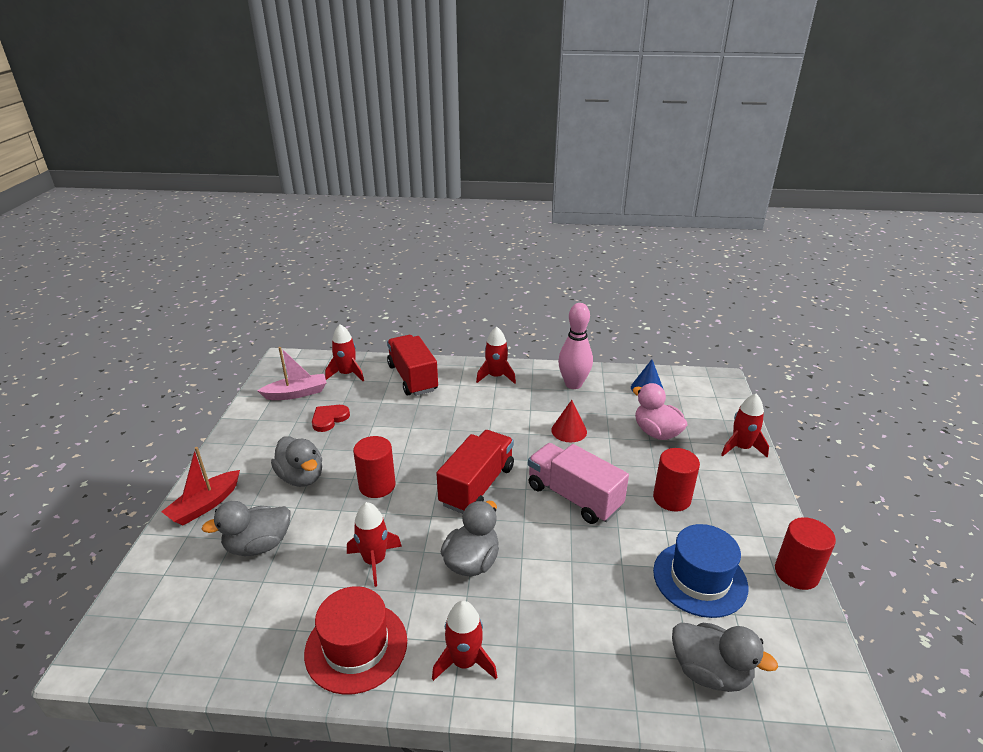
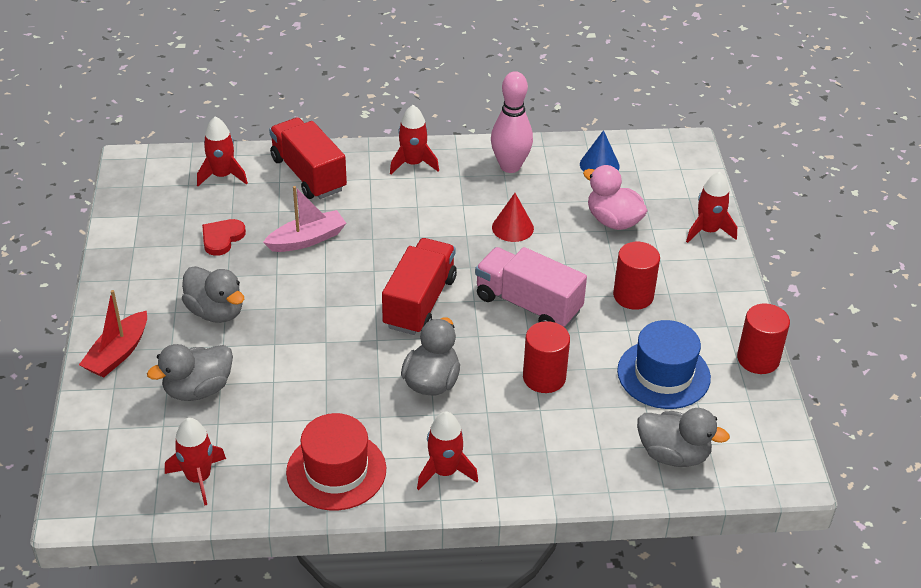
camera: 10 degrees left, 10 degrees up
pink boat [258,347,327,400] -> pink boat moved to [263,186,346,252]
red rocket [347,502,402,587] -> red rocket moved to [165,418,226,506]
red cylinder [353,436,396,498] -> red cylinder moved to [523,321,570,393]

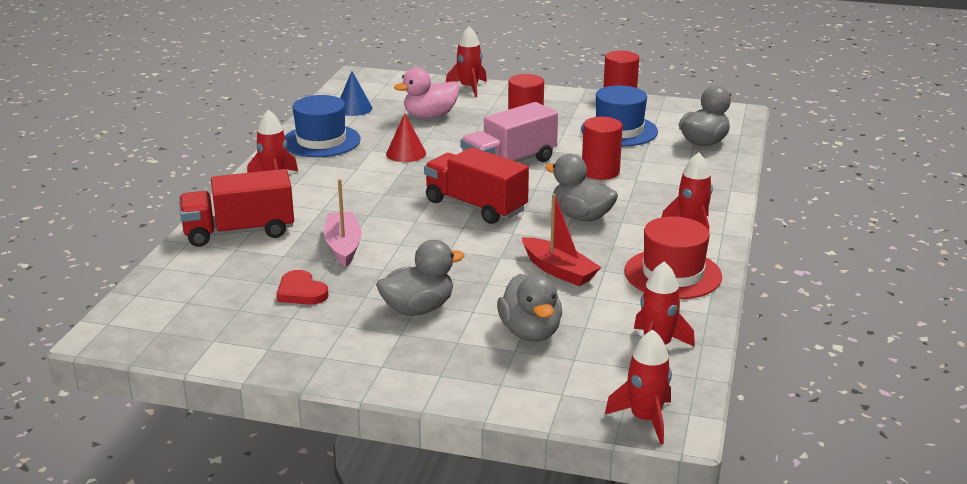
camera: 70 degrees left, 15 degrees down
red boat [79,290,147,378] -> red boat moved to [522,194,601,286]
red rocket [197,116,248,186] -> red rocket moved to [604,330,672,445]
pink bowling pin [491,71,533,173] -> blue hat [285,95,361,157]

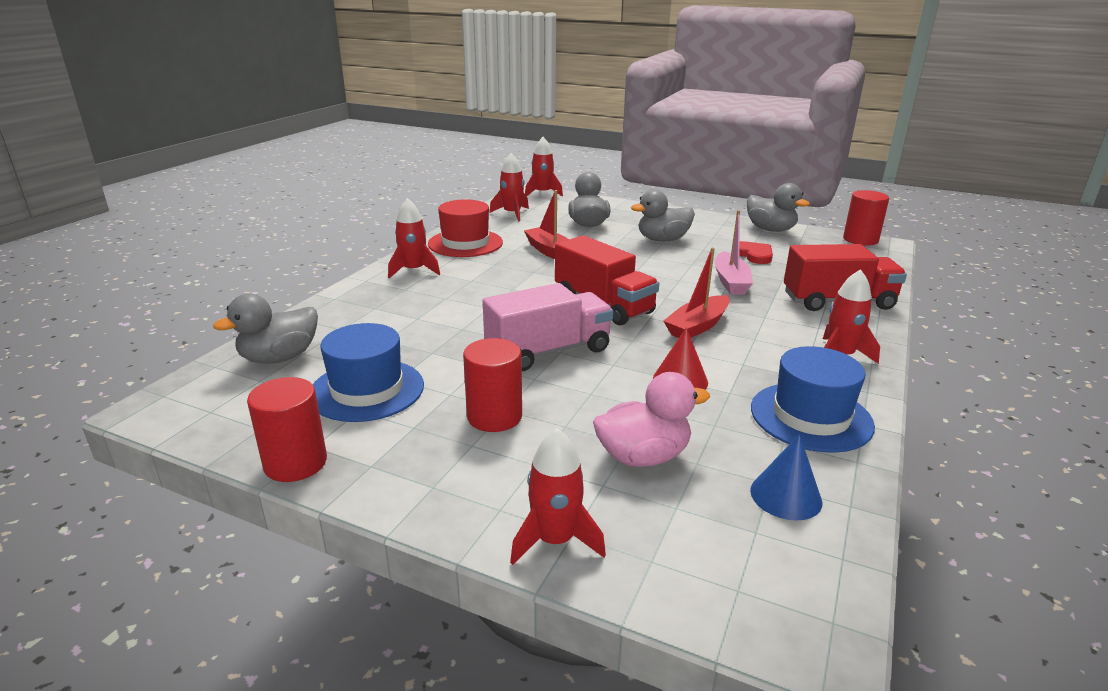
camera: 170 degrees left, 0 degrees up
grey duck [545,154,618,221] -> grey duck moved to [747,183,810,232]
red cylinder [582,117,623,180] -> red cylinder moved to [843,190,889,246]
none -> red boat [663,247,730,338]

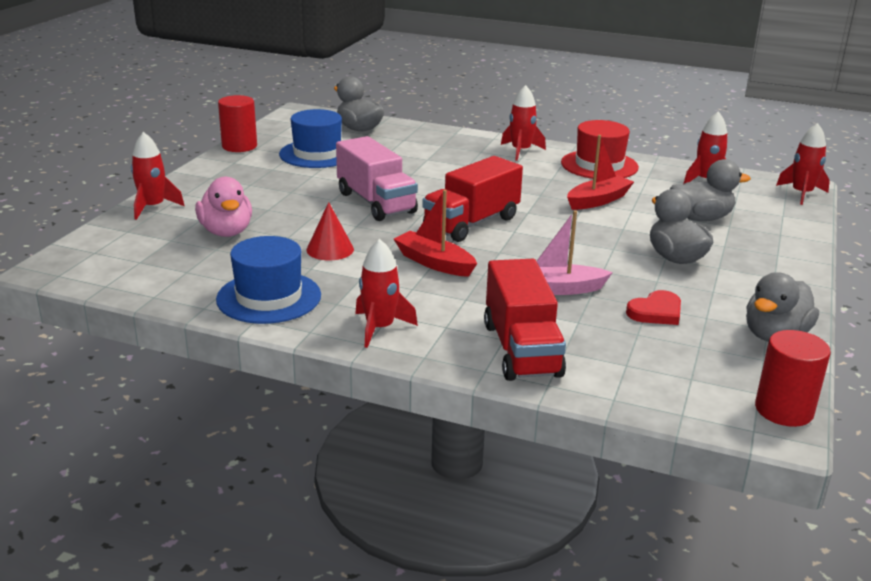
camera: 85 degrees right, 0 degrees up
red cylinder [463,338,522,432] -> none
blue cone [750,434,822,521] -> none

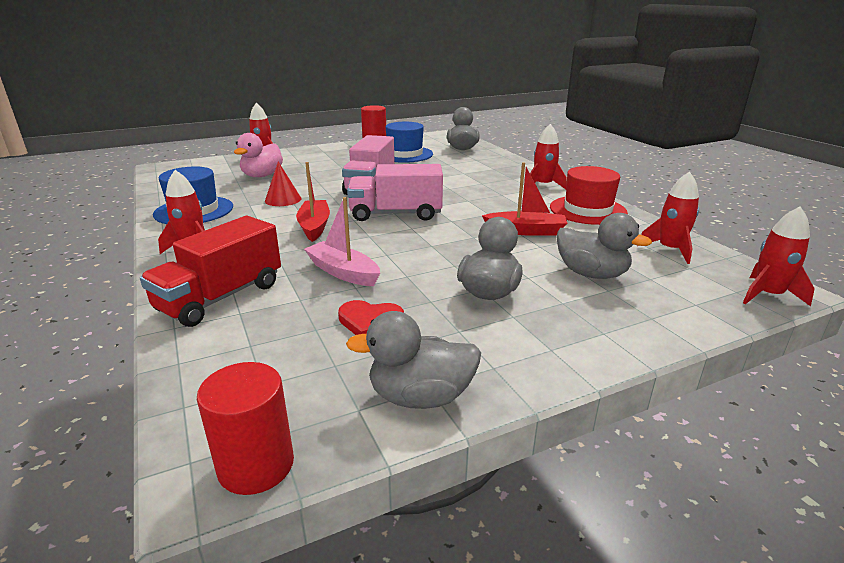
camera: 45 degrees right, 0 degrees up
red truck [422,156,523,242] -> pink truck [347,164,443,221]

